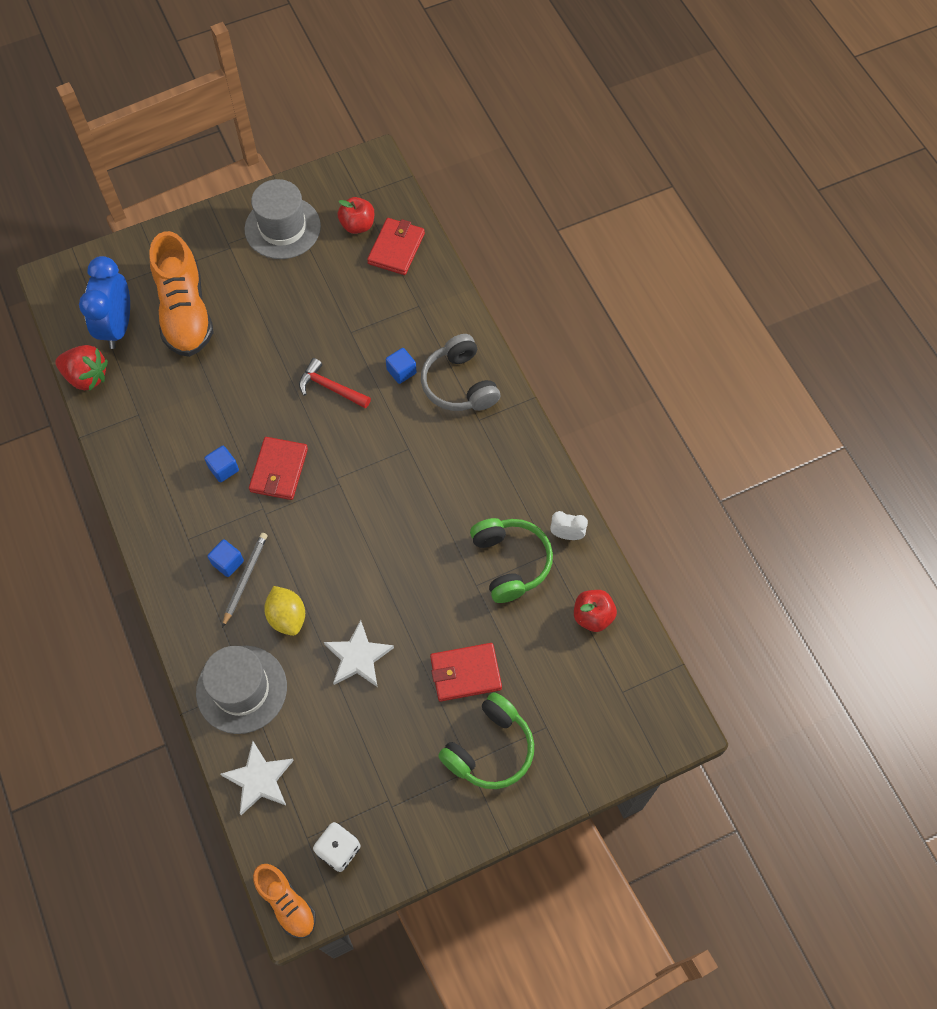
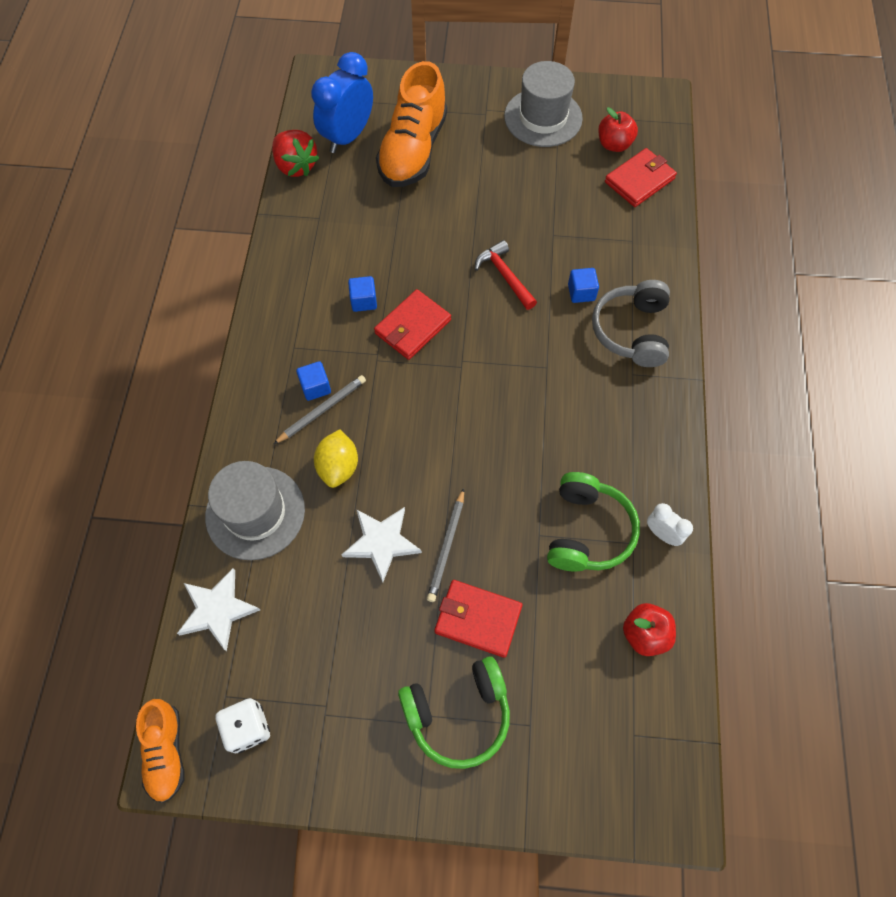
camera: 30 degrees right, 0 degrees up
none -> grey pencil [427,488,464,602]

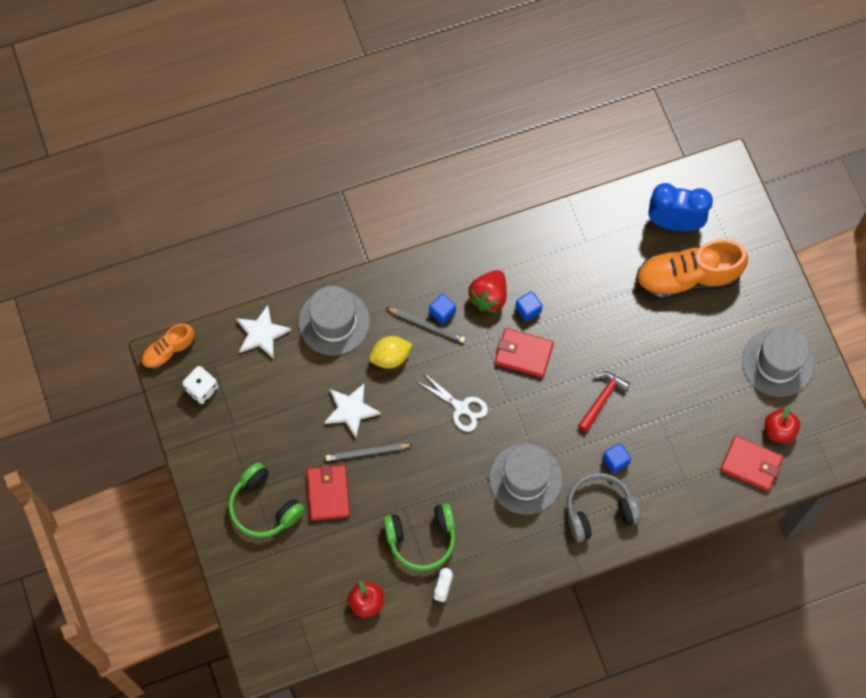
camera: 65 degrees right, 5 degrees up
red strawberry [272,130,319,177] -> red strawberry moved to [468,270,507,313]
none -> white scissors [416,373,488,432]
none -> grey hat [489,443,563,515]

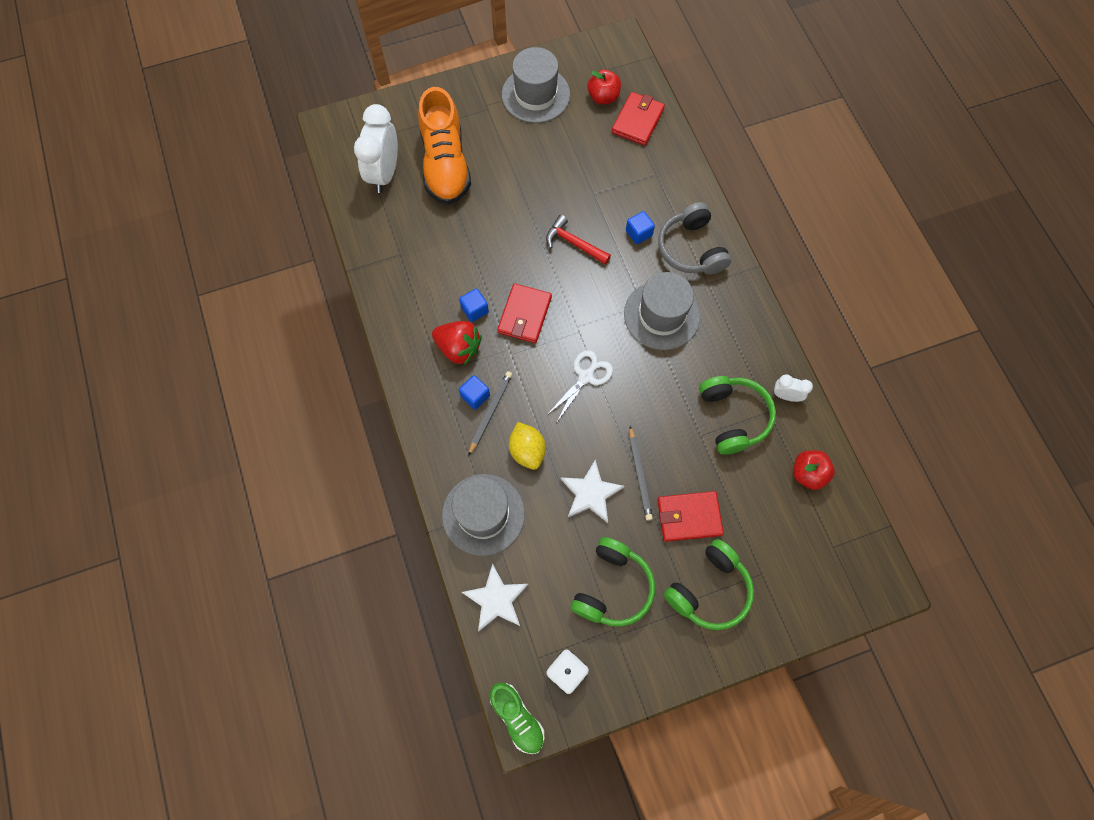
camera: 90 degrees left, 0 degrees up
orange shoe [141,324,195,370] -> green shoe [490,683,544,754]
blue clock [648,183,713,231] -> white clock [354,104,398,193]
none -> green headphones [570,537,655,627]

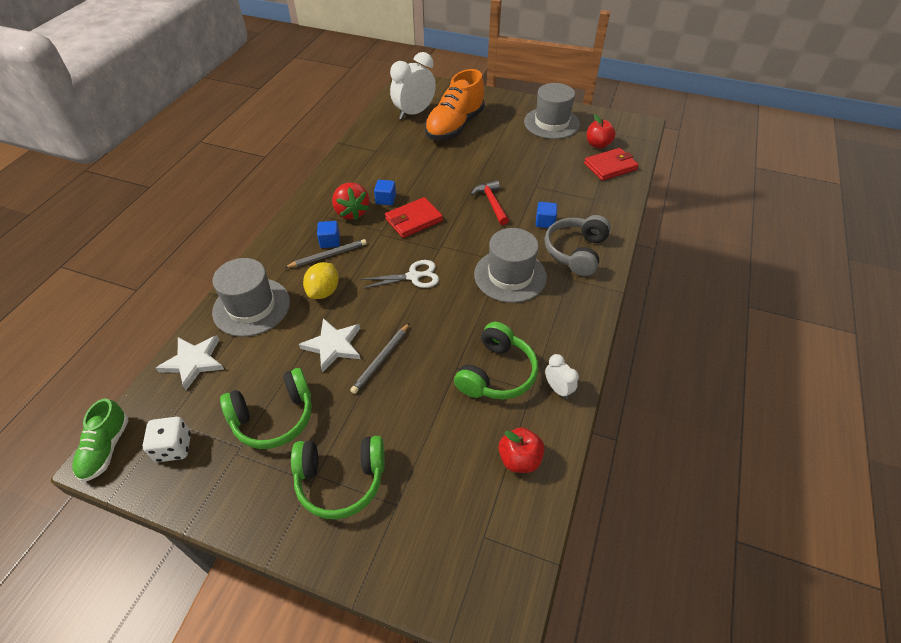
camera: 40 degrees right, 20 degrees down
red wallet [657,491,724,542] -> none

